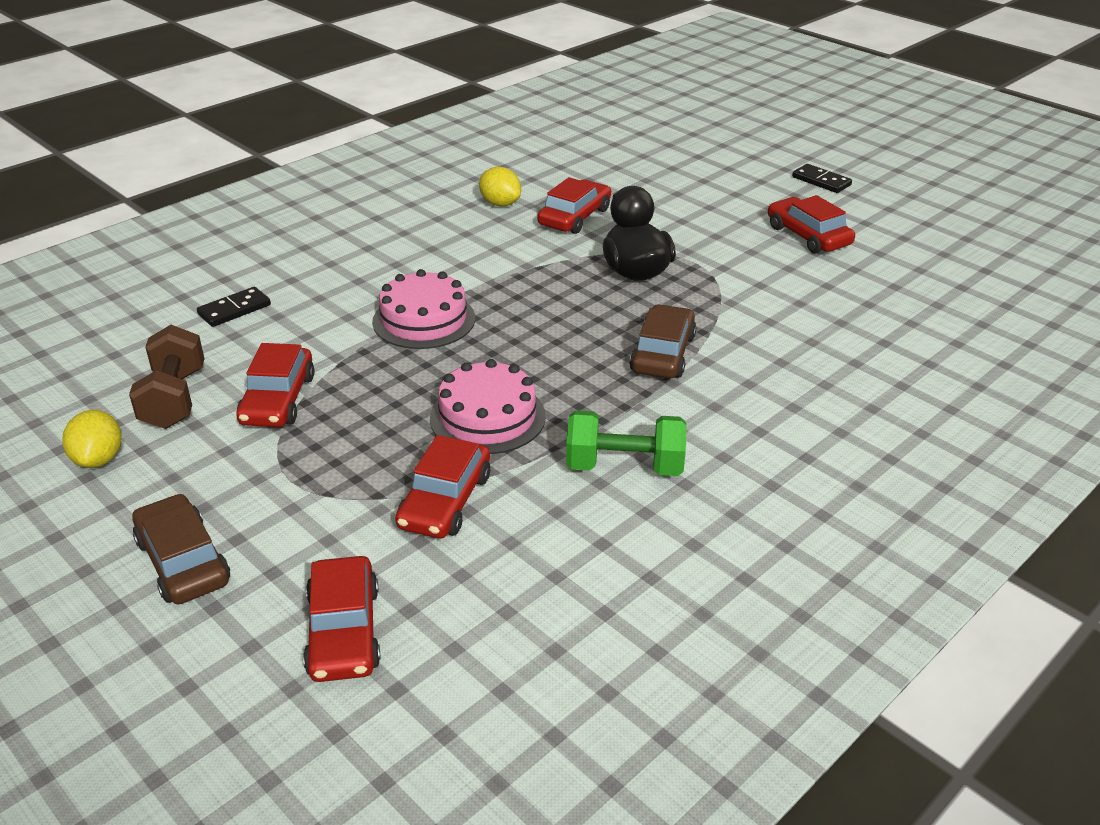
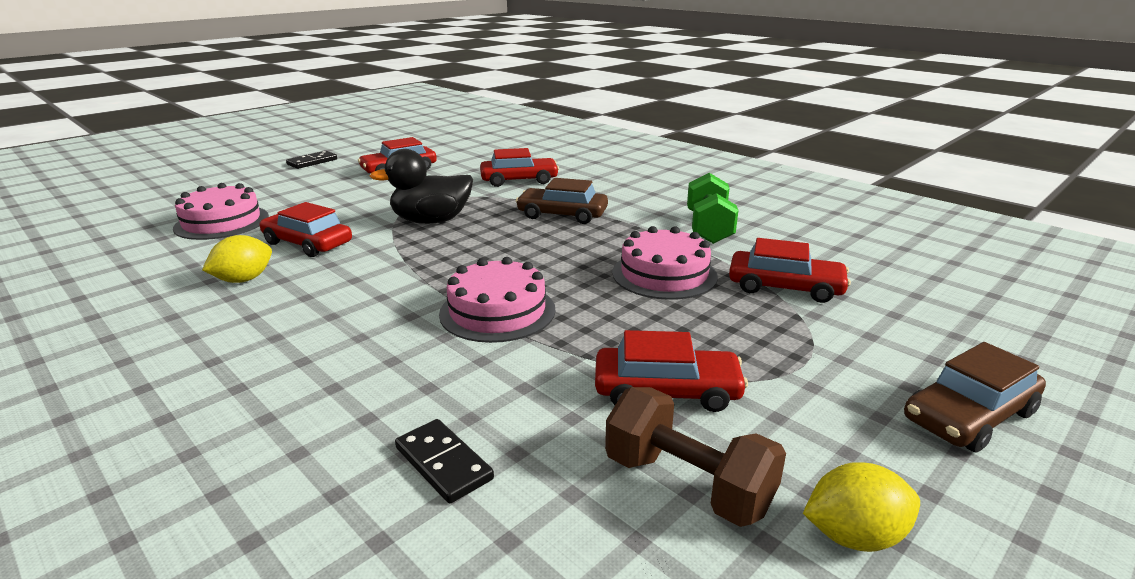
camera: 90 degrees left, 10 degrees down
brown dumbbell [129,325,205,429] -> brown dumbbell turned 45 degrees clockwise [605,387,786,527]
red car [303,556,380,682] -> red car moved to [480,148,559,187]
none -> pink cake [173,183,269,240]

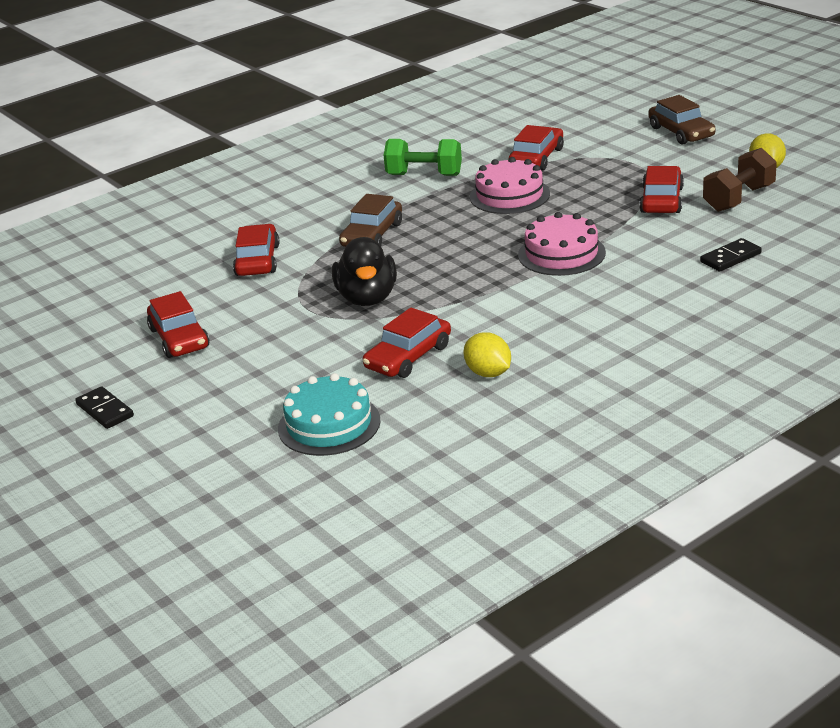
camera: 80 degrees left, 5 degrees up
pink cake [173,183,269,240] -> turquoise cake [278,373,381,456]

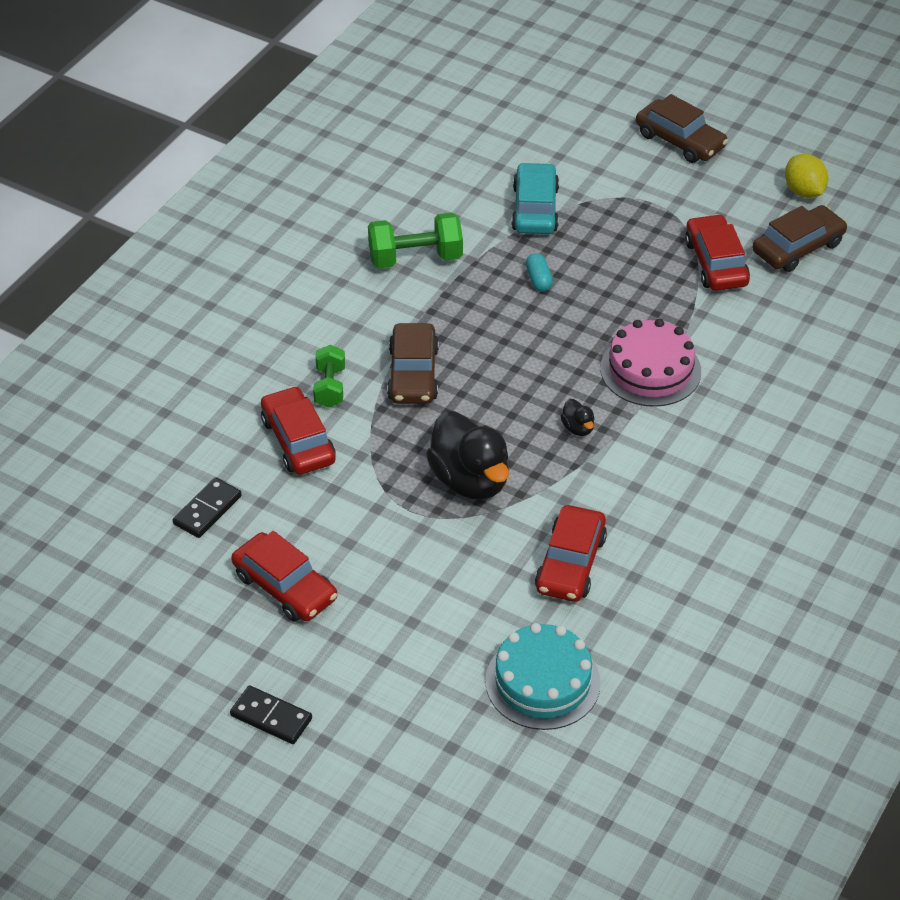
camera: 25 degrees left, 15 degrees up
yellow lemon [463,332,511,377] -> none
pink cake [470,157,550,214] -> turquoise capsule [526,253,553,292]
red car [509,125,564,171] -> turquoise car [511,162,559,234]
black domino [700,238,762,272] -> black domino moved to [173,477,242,538]
brown dumbbell [703,148,777,212] -> brown car [753,205,847,272]
none -> green dumbbell [313,345,345,408]
none -> black duck [560,399,595,436]

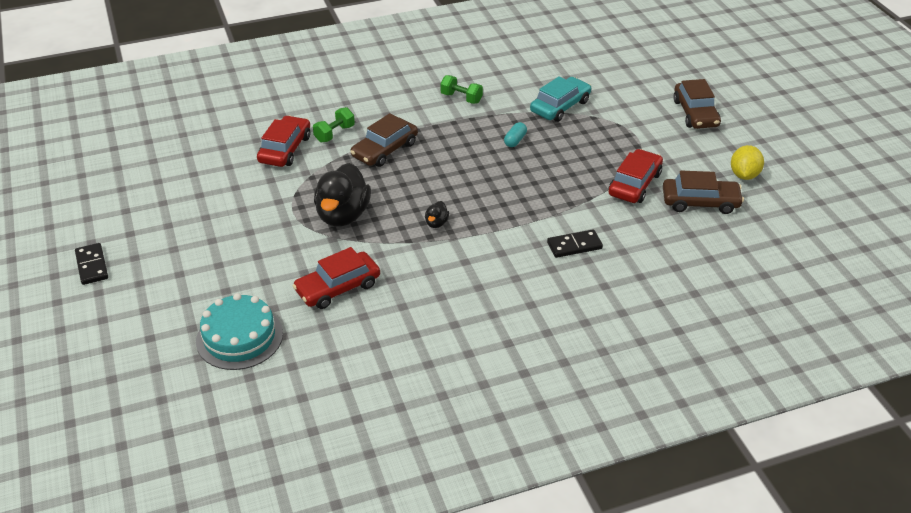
camera: 40 degrees right, 5 degrees down
black domino [173,477,242,538] -> black domino moved to [547,229,603,258]
red car [231,531,337,622] -> none
green dumbbell [368,213,463,269] -> green dumbbell [440,75,483,104], size x0.64
pink cake [600,319,701,407] -> none

